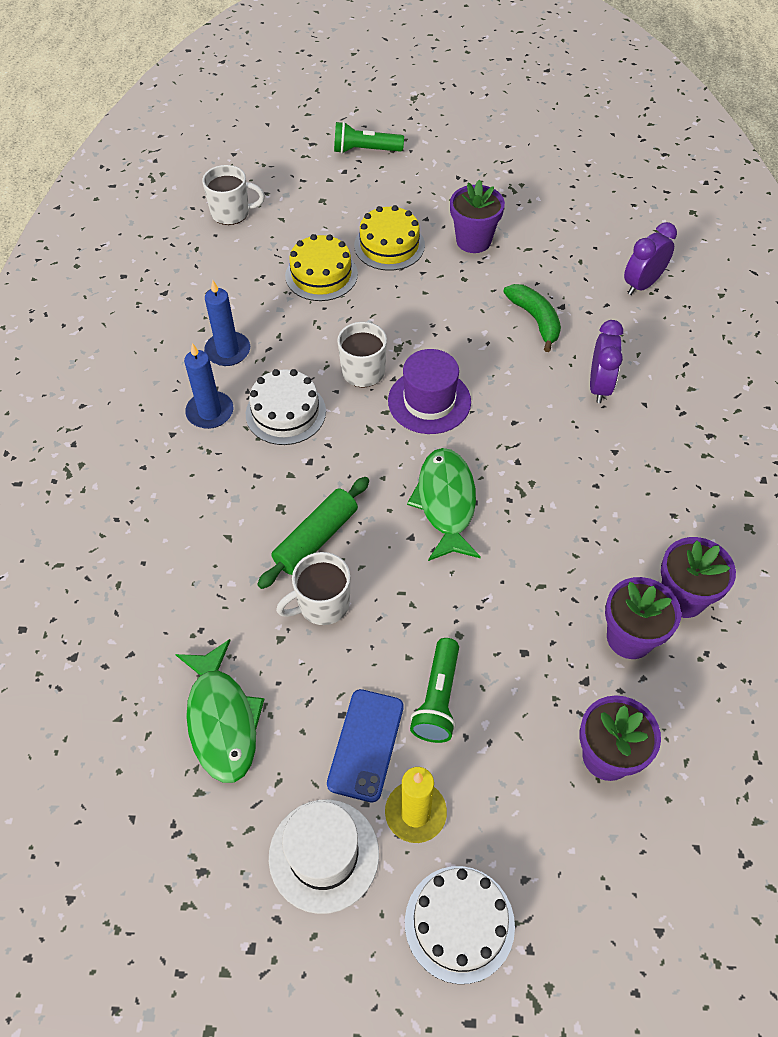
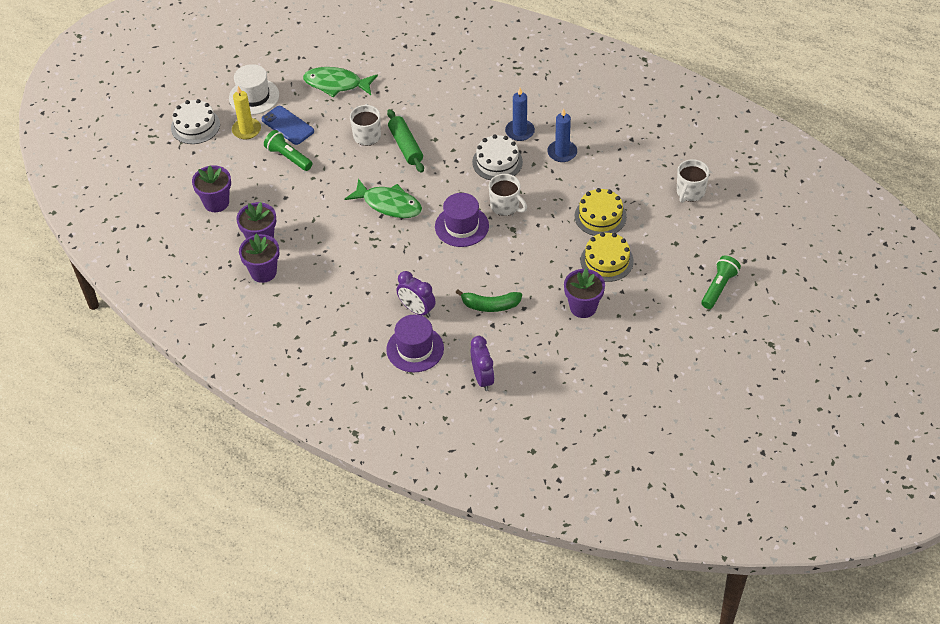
camera: 120 degrees right, 5 degrees down
none -> purple hat [386,315,444,372]

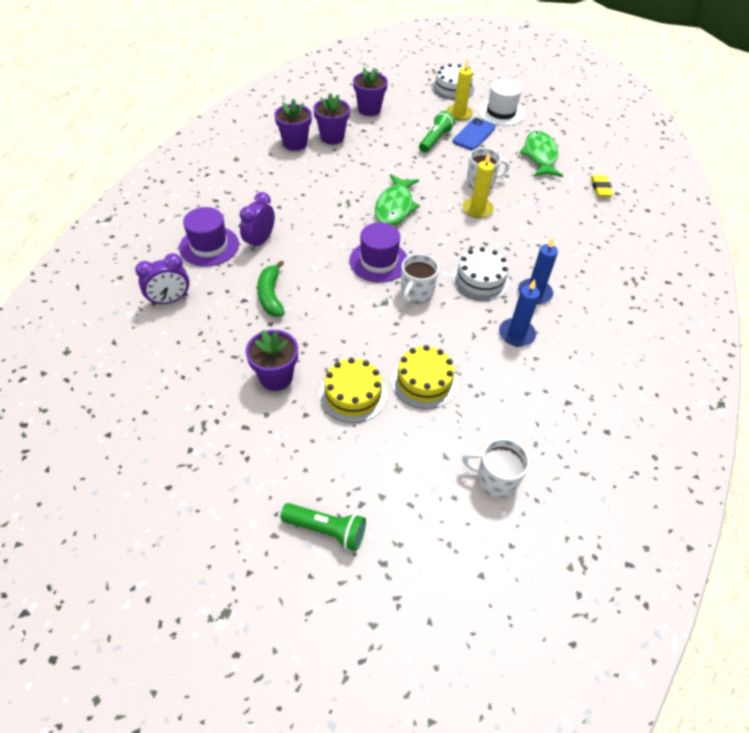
camera: 75 degrees right, 0 degrees up
green rolling pin [387,109,424,173] -> yellow candle [462,153,494,218]
none -> yellow eraser [591,175,613,197]

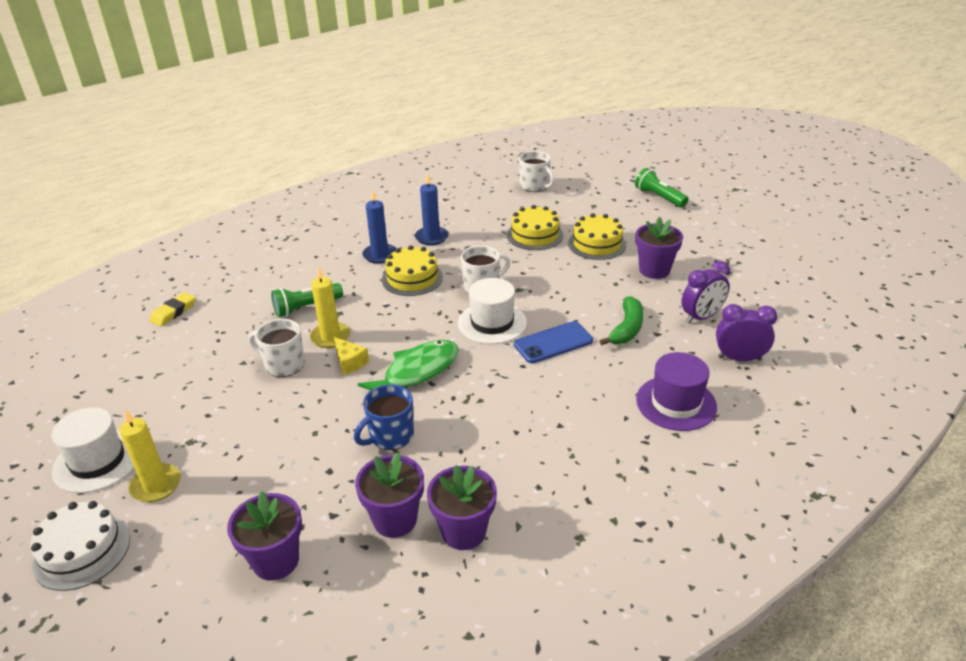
camera: 145 degrees left, 15 degrees down
purple clock [240,192,275,251] -> purple clock moved to [681,261,730,324]
purple hat [349,222,407,283] -> white hat [458,278,527,344]
green flashlight [419,111,455,153] -> green flashlight moved to [271,283,343,317]
white cake [452,247,510,301] -> yellow cake [382,245,443,296]
blue phone [453,118,496,151] -> blue phone moved to [514,321,593,363]
green fish [520,131,563,177] -> none
none -> yellow cheese [334,337,369,375]
none -> blue mug [354,384,414,450]

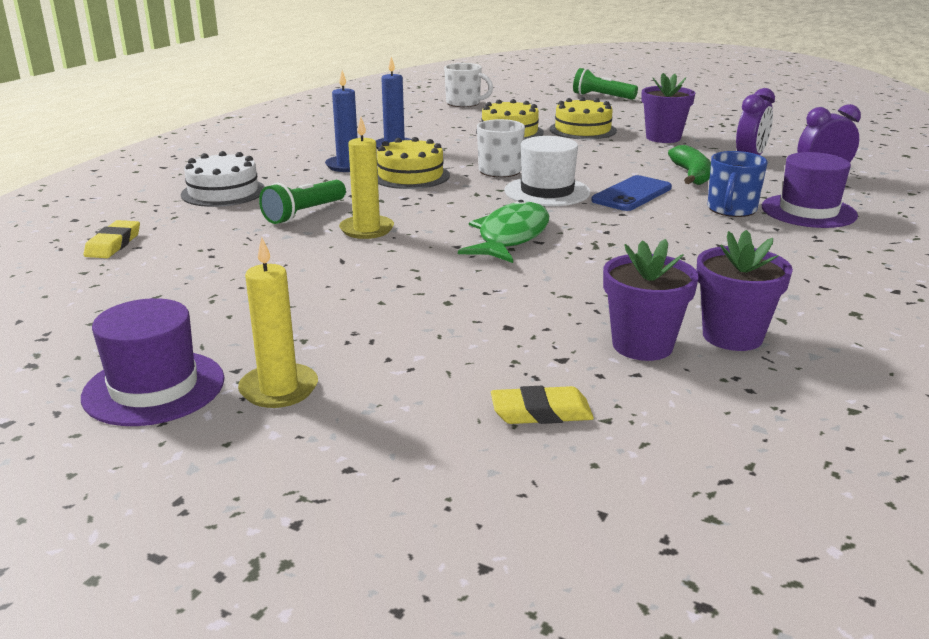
camera: 25 degrees left, 10 degrees down
white cake [30,501,130,591] -> white cake moved to [181,151,265,207]
white hat [51,407,134,493] -> purple hat [81,298,224,426]
purple flower pot [227,491,302,581] -> yellow eraser [491,386,594,424]
white mug [248,319,305,377] -> none
yellow cheese [334,337,369,375] -> none
blue mug [354,384,414,450] -> blue mug moved to [707,151,768,217]

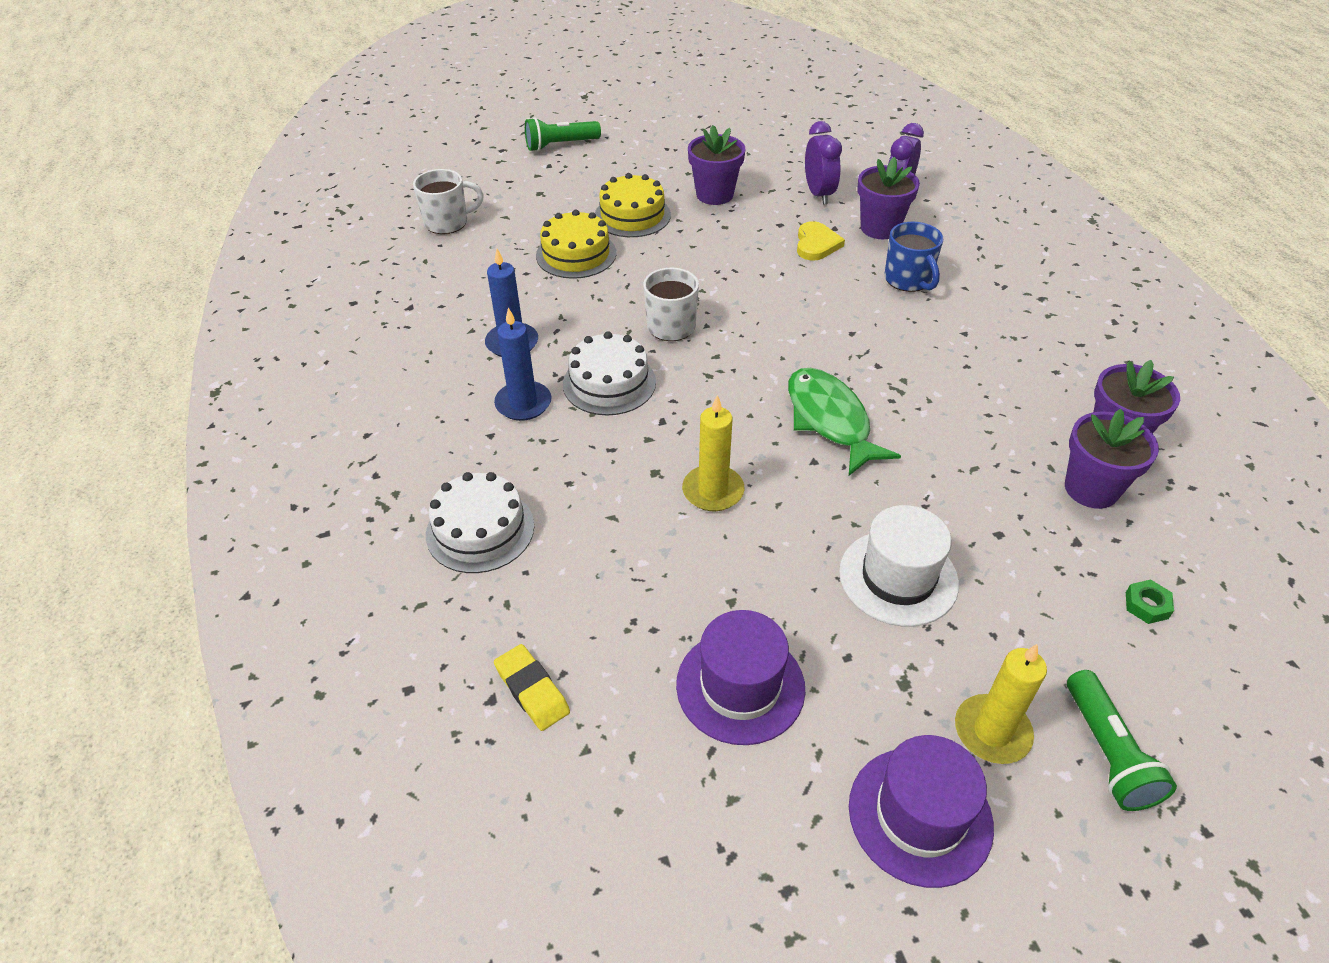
camera: 45 degrees left, 20 degrees up
green flashlight [259,180,346,224] -> green flashlight moved to [1067,670,1177,811]
yellow cake [377,137,450,189] -> white cake [563,331,656,415]
yellow eraser [491,386,594,424] -> green nut [1126,579,1174,624]
white hat [505,136,591,206] -> white hat moved to [839,505,959,627]
blue phone [591,175,672,211] -> none
green banana [668,145,711,185] -> yellow heart [797,221,845,261]
purple hat [762,152,858,228] -> purple hat moved to [676,610,805,745]
none -> purple flower pot [857,157,920,239]

